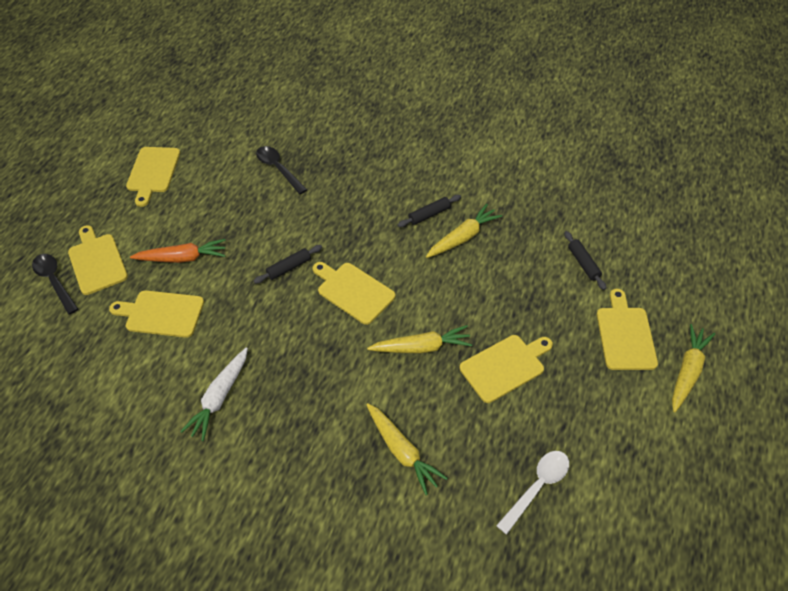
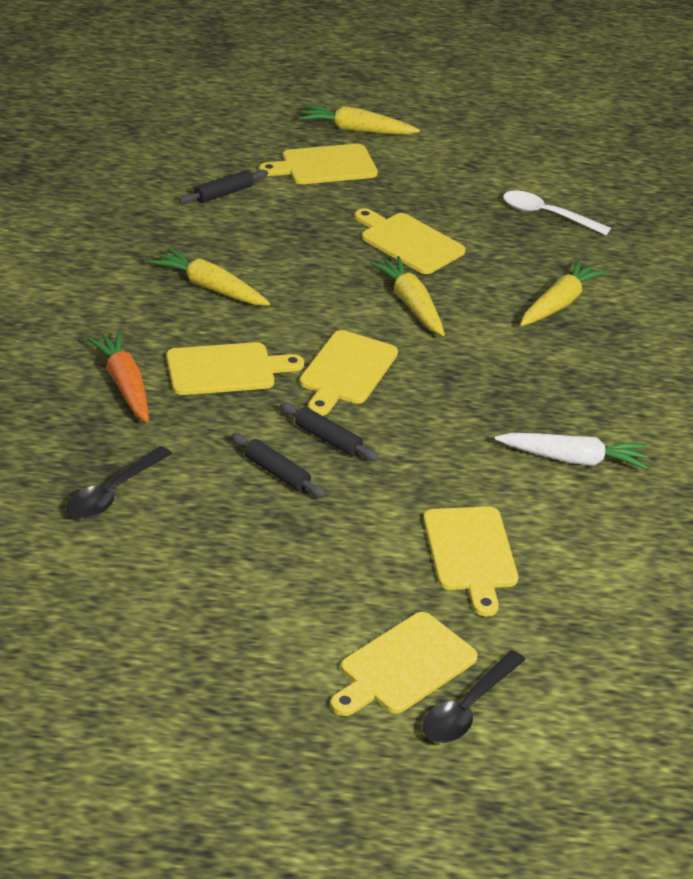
camera: 110 degrees left, 15 degrees down
yellow cutting board [126,147,180,207] -> yellow cutting board moved to [166,342,304,395]
orange carrot [130,239,226,263] -> orange carrot moved to [87,331,149,423]
black rolling pin [398,195,461,227] -> black rolling pin moved to [231,433,326,498]

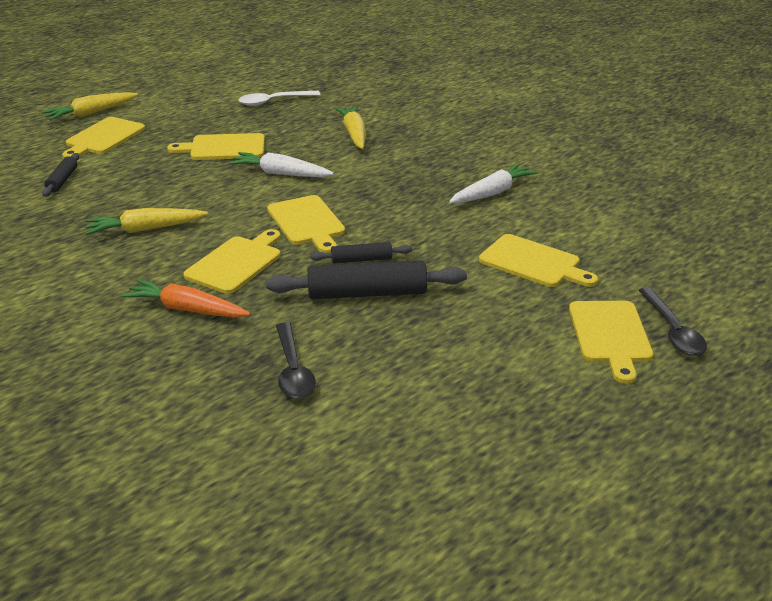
camera: 45 degrees left, 5 degrees down
black rolling pin [231,433,326,498] -> black rolling pin [266,260,467,299], size x1.85
yellow carrot [370,256,445,336] -> white carrot [228,152,334,177]

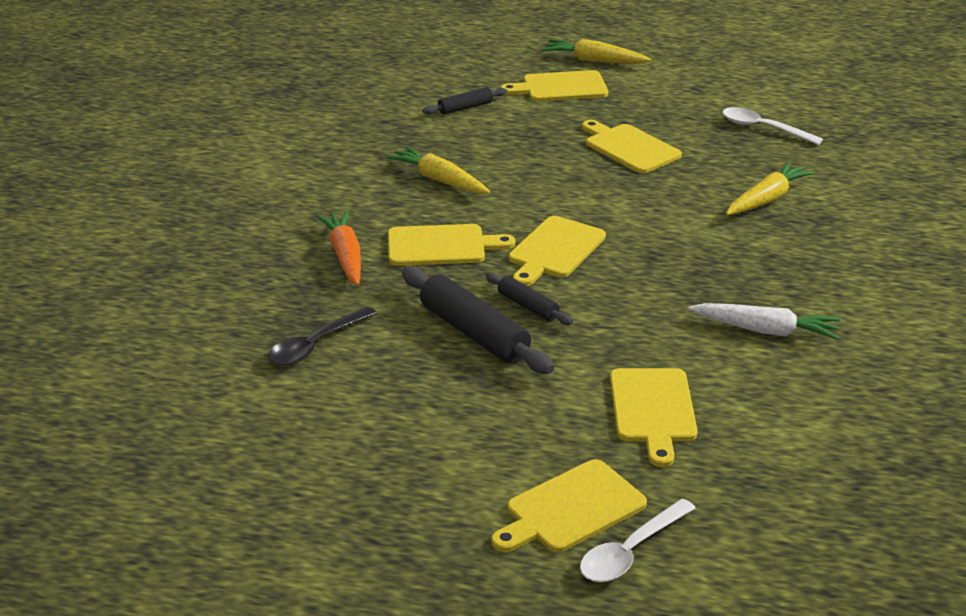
camera: 55 degrees right, 0 degrees up
white carrot [228,152,334,177] -> none
black spoon [638,287,707,356] -> white spoon [580,499,696,582]

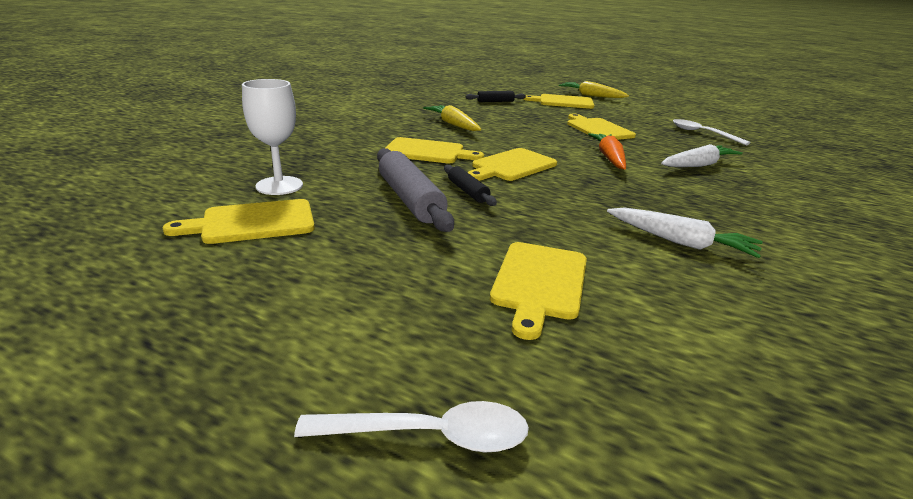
camera: 15 degrees right, 5 degrees down
black spoon [268,306,377,365] -> white goblet [242,79,303,195]
orange carrot [316,211,361,286] -> orange carrot moved to [588,133,626,169]
black rolling pin [402,267,554,374] -> grey rolling pin [377,148,454,232]
yellow cutting board [491,459,647,553] -> yellow cutting board moved to [162,199,315,244]
white spoon [580,499,696,582] -> white spoon turned 150 degrees counterclockwise [294,401,529,452]
yellow carrot [726,162,815,215] -> white carrot [661,144,743,167]

